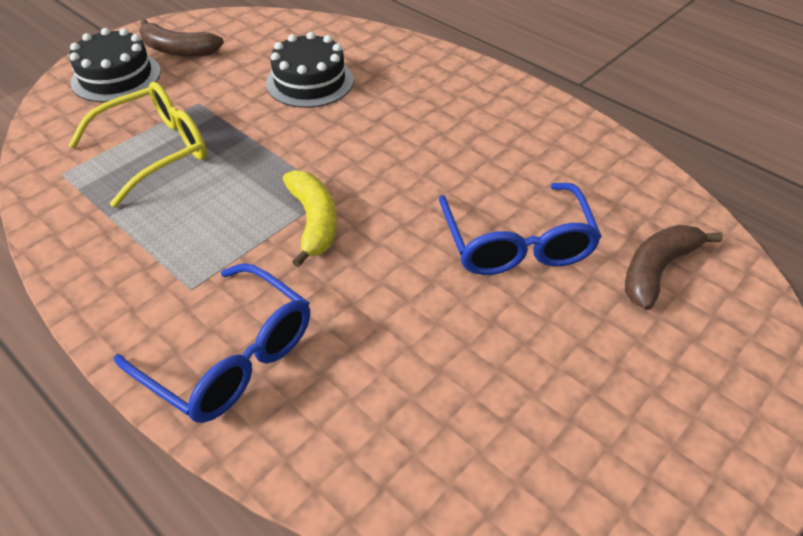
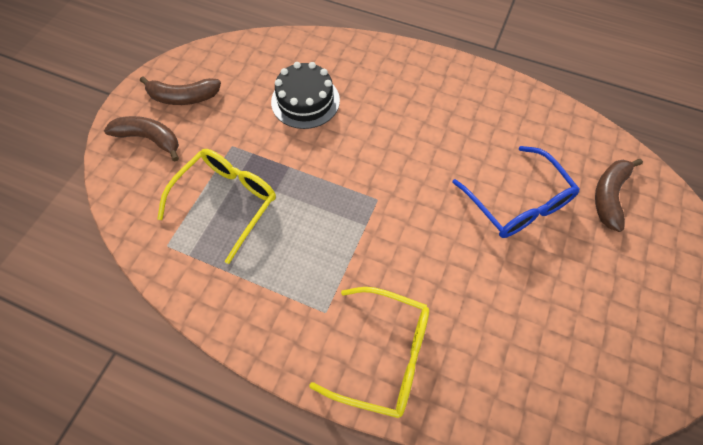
camera: 20 degrees left, 15 degrees up
black cake [69,28,161,102] -> brown banana [104,116,179,161]
blue glasses [114,263,310,423] -> yellow glasses [309,287,429,418]
yellow banana [283,170,337,267] -> none

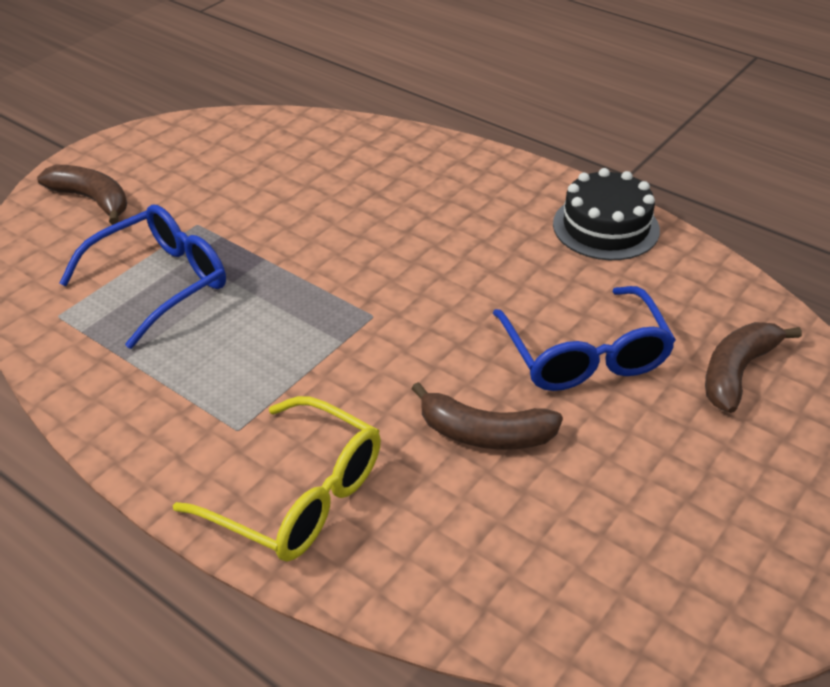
camera: 15 degrees right, 20 degrees down
brown banana [140,76,221,105] -> brown banana moved to [411,382,563,450]
yellow glasses [157,149,276,264] -> blue glasses [59,204,226,349]
black cake [271,62,340,129] -> black cake moved to [553,168,660,260]

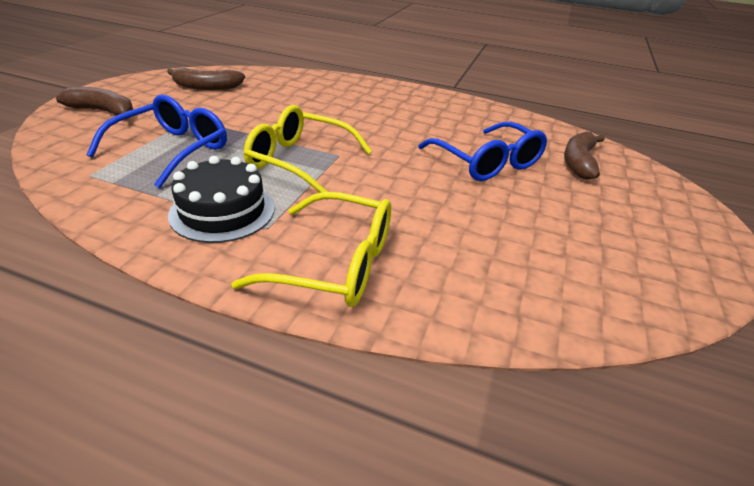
camera: 20 degrees left, 5 degrees down
brown banana [411,382,563,450] -> brown banana moved to [167,68,245,90]
black cake [553,168,660,260] -> black cake moved to [168,156,275,243]
none -> yellow glasses [244,105,372,193]

